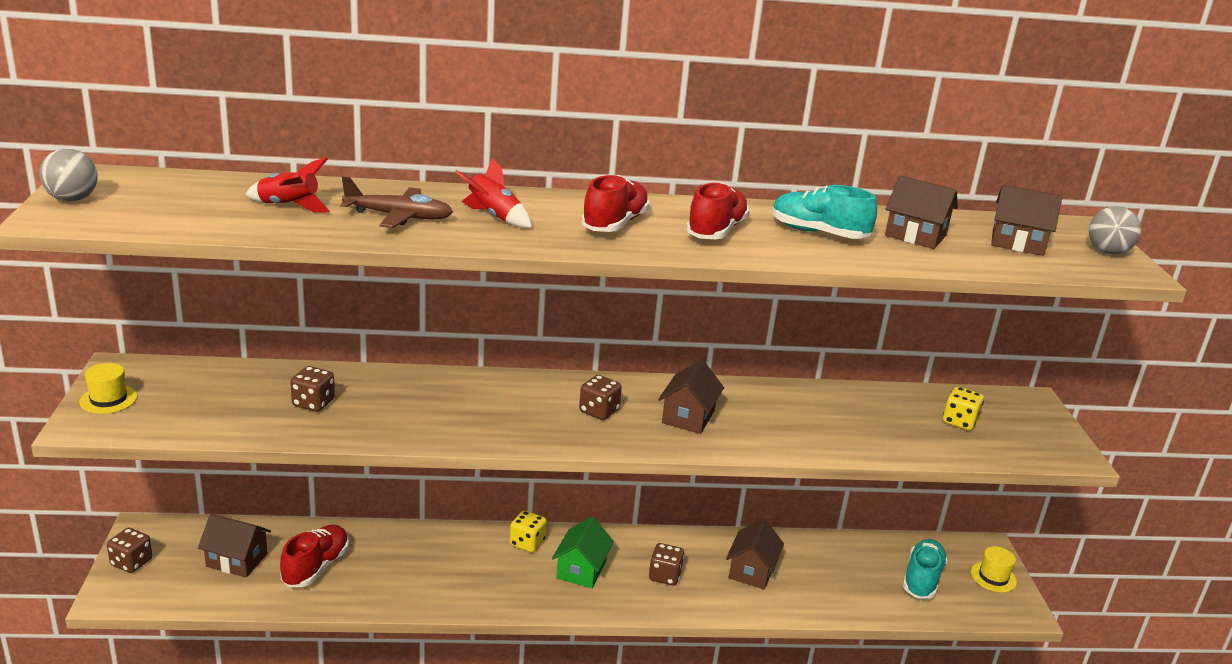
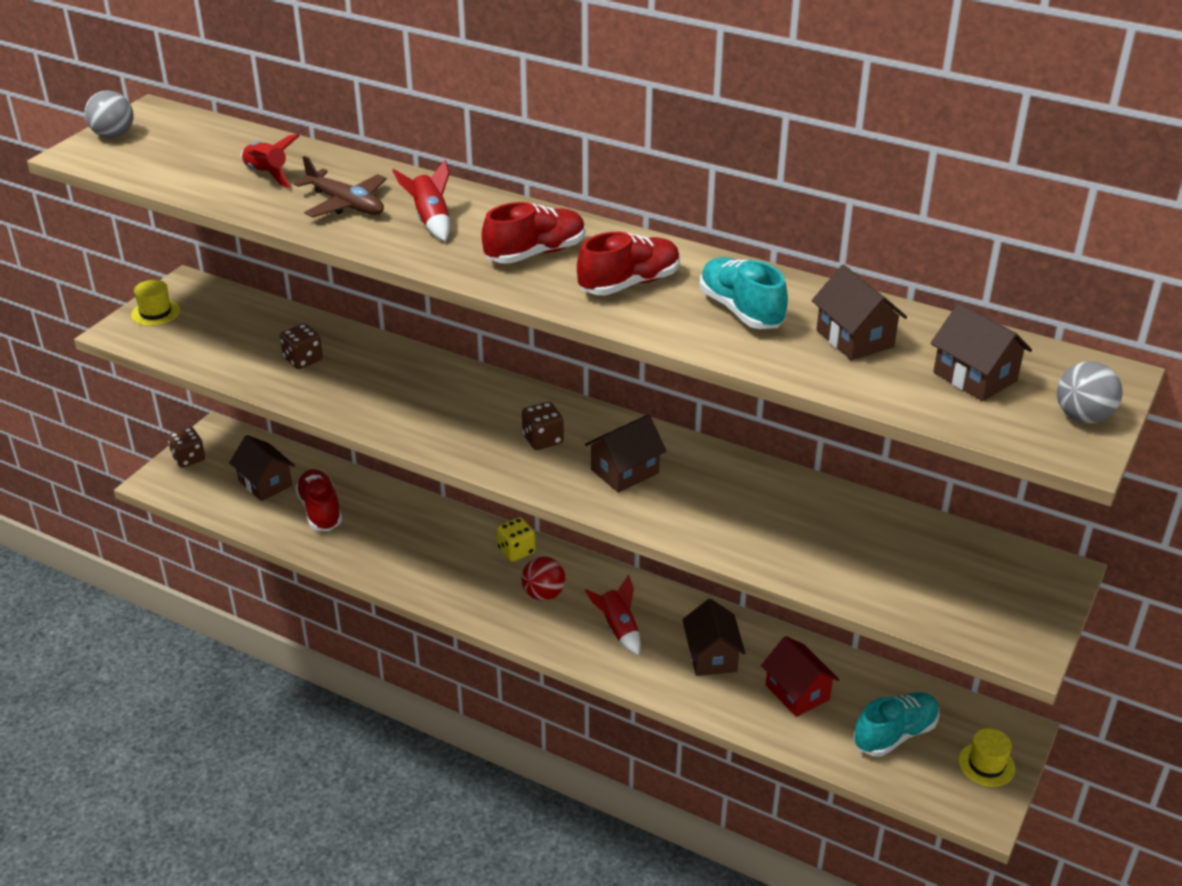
camera: 35 degrees right, 10 degrees up
red shoe [280,524,349,587] -> red shoe turned 75 degrees counterclockwise [295,469,342,531]
green house [552,517,614,588] -> red ball [521,557,566,601]
brown dice [649,543,684,586] -> red rocket [585,575,641,656]
brown house [726,519,784,589] -> brown house turned 60 degrees counterclockwise [682,599,746,676]
yellow dice [943,387,984,431] -> none
none -> red house [761,636,840,717]

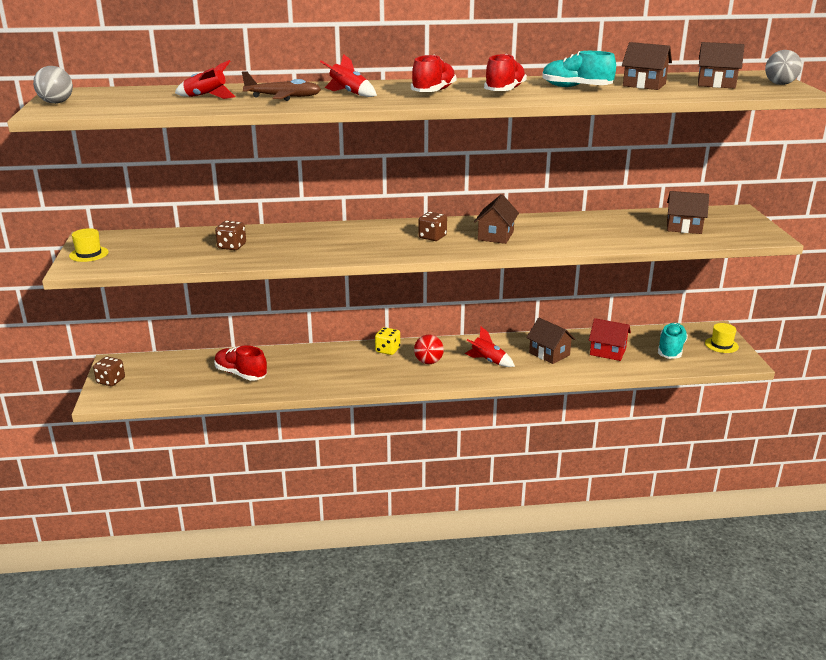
camera: 35 degrees left, 10 degrees down
brown house [229,435,295,501] -> brown house moved to [667,191,709,234]

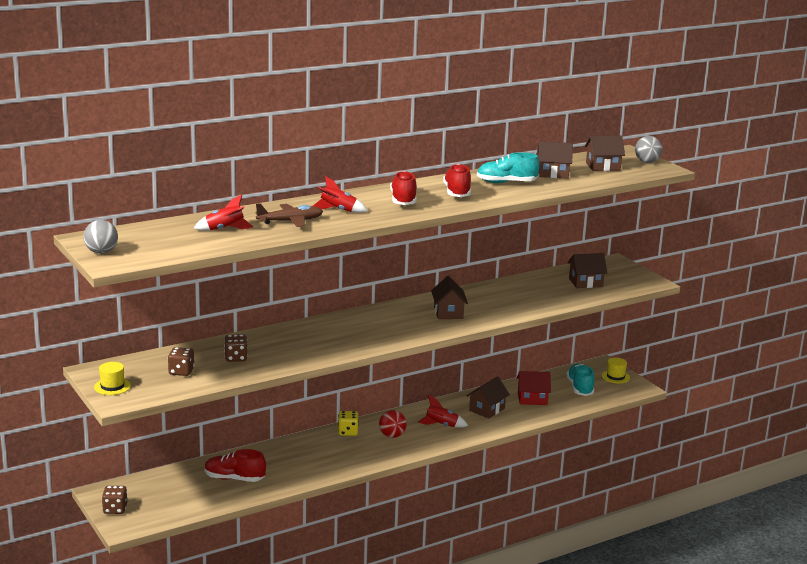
camera: 25 degrees left, 5 degrees down
brown dice [418,212,447,241] -> brown dice moved to [168,347,194,376]
brown house [526,318,575,364] -> brown house turned 75 degrees counterclockwise [467,377,510,419]

